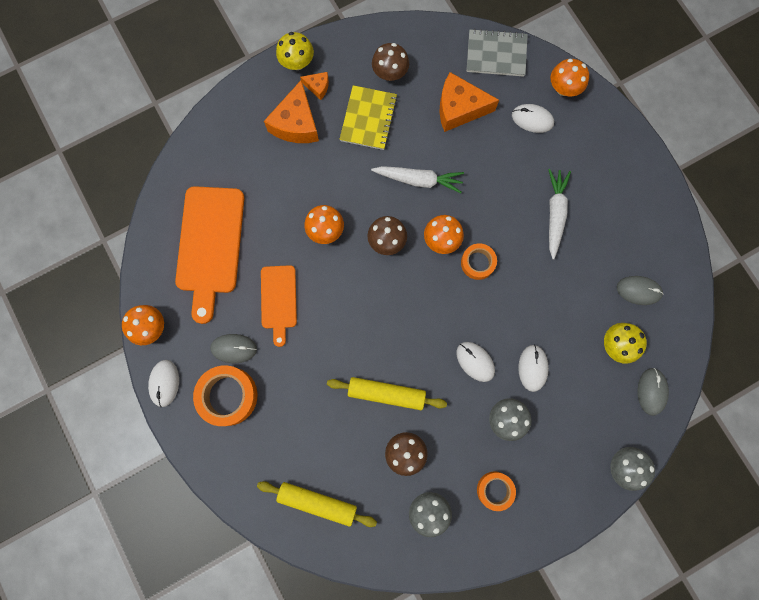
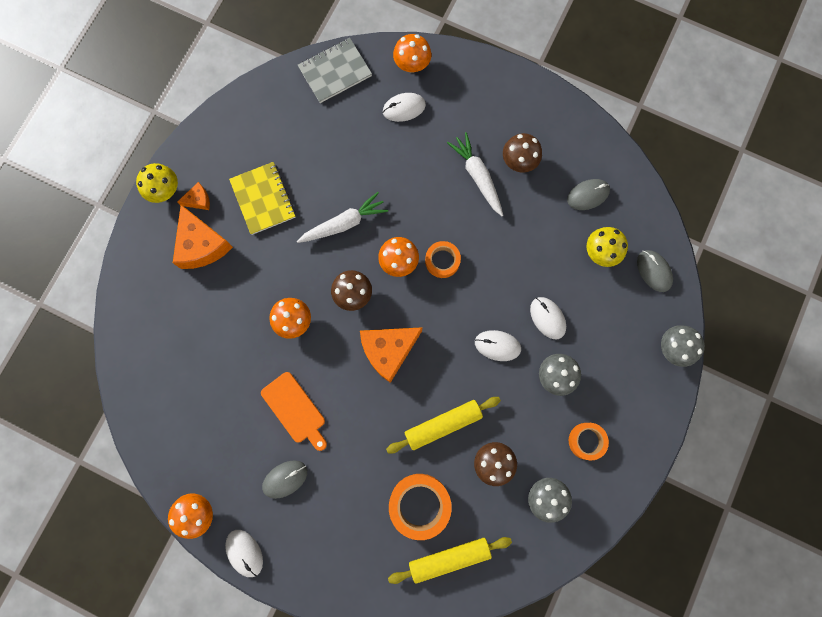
camera: 35 degrees left, 0 degrees up
orange cutting board [175,186,245,324] -> none
orange tape [193,366,257,426] -> orange tape moved to [389,474,452,540]
brown mushroom [372,43,409,81] -> brown mushroom moved to [503,133,542,172]
orange cheese [439,72,499,132] -> orange cheese moved to [360,327,423,383]

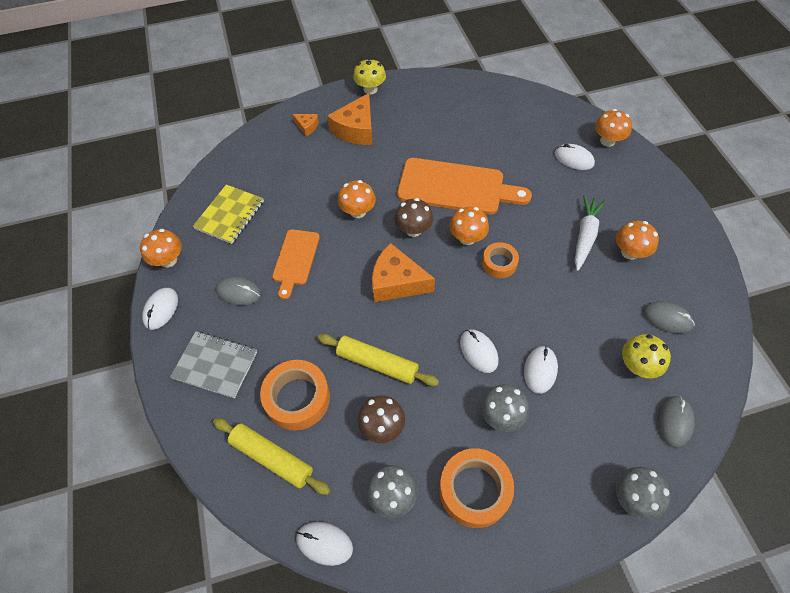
camera: 50 degrees right, 20 degrees down
orange cheese [177,182,210,210] -> orange cheese moved to [293,114,319,136]
yellow notebook [229,162,296,235] -> yellow notebook moved to [192,184,264,244]
white carrot [297,192,388,243] -> orange cutting board [397,158,532,215]
grey notebook [298,38,372,103] -> grey notebook moved to [170,331,257,399]
brown mushroom [503,133,542,172] -> orange mushroom [616,221,659,260]
orange tape [569,423,609,460] -> orange tape [439,448,514,528], size x1.64
none -> white mouse [296,522,353,566]

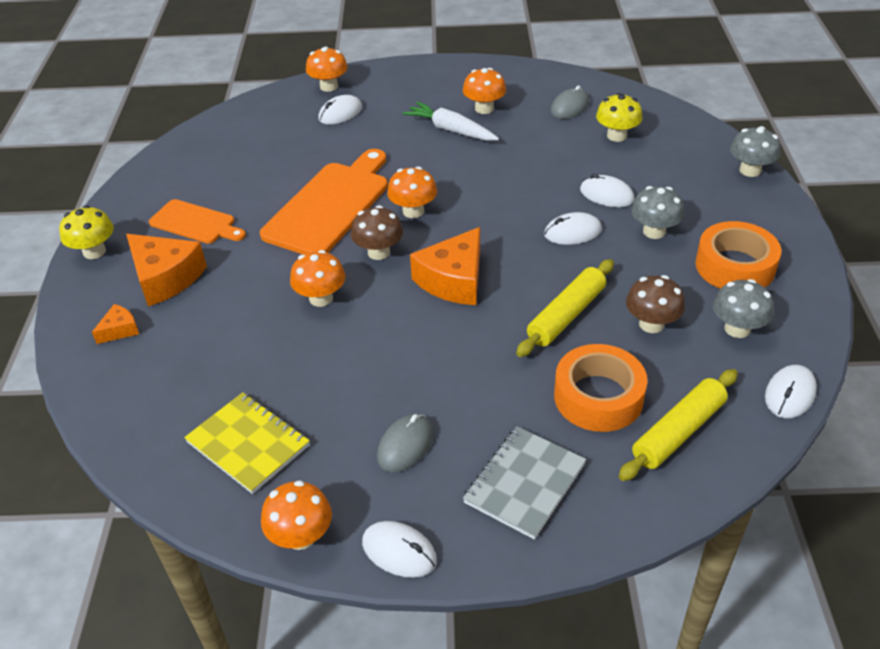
camera: 75 degrees left, 15 degrees down
orange cutting board [272,229,320,299] -> orange cutting board moved to [149,199,246,244]
orange tape [482,242,519,278] -> none
grey mouse [657,396,695,448] -> none

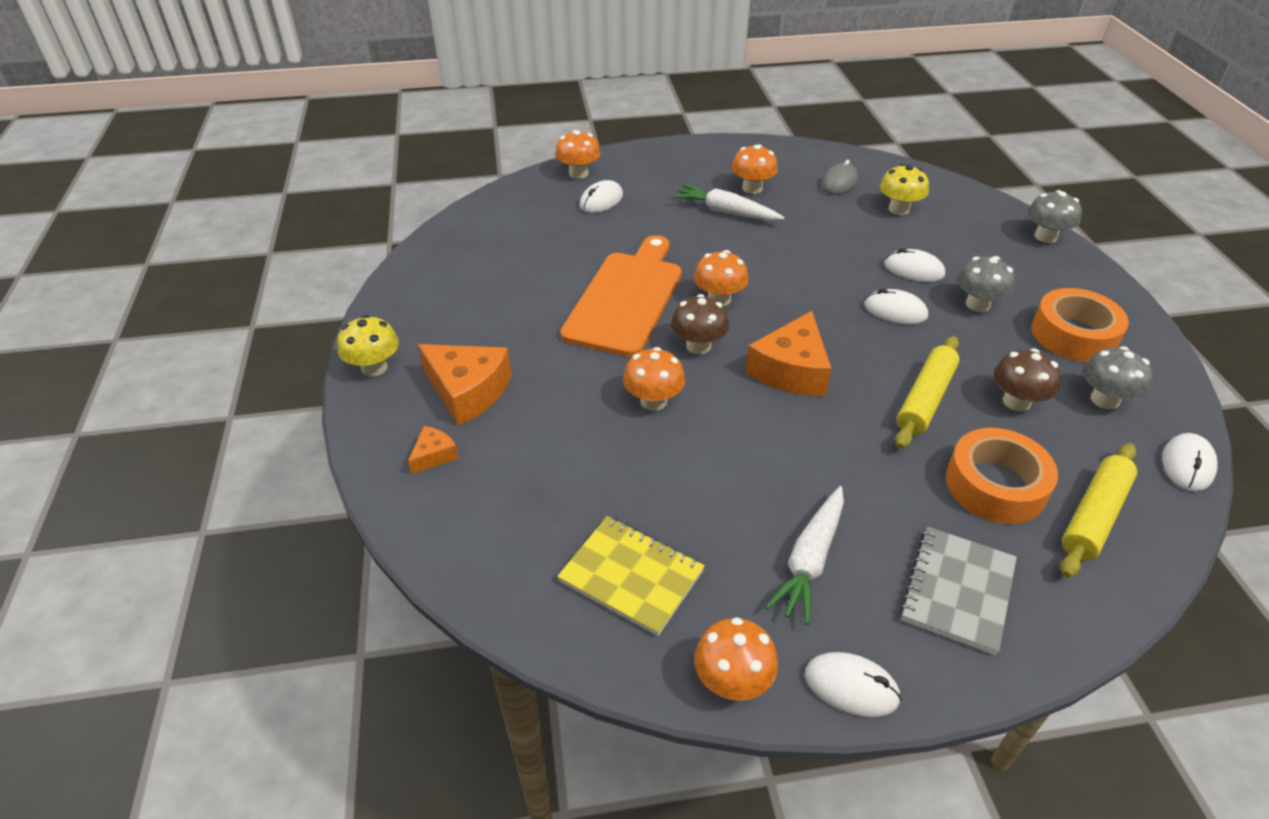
camera: 10 degrees left, 0 degrees up
orange cutting board [149,199,246,244] -> none
grey mouse [377,414,433,472] -> white carrot [765,486,844,625]
white mouse [544,212,602,245] -> white mouse turned 45 degrees clockwise [864,288,928,324]

